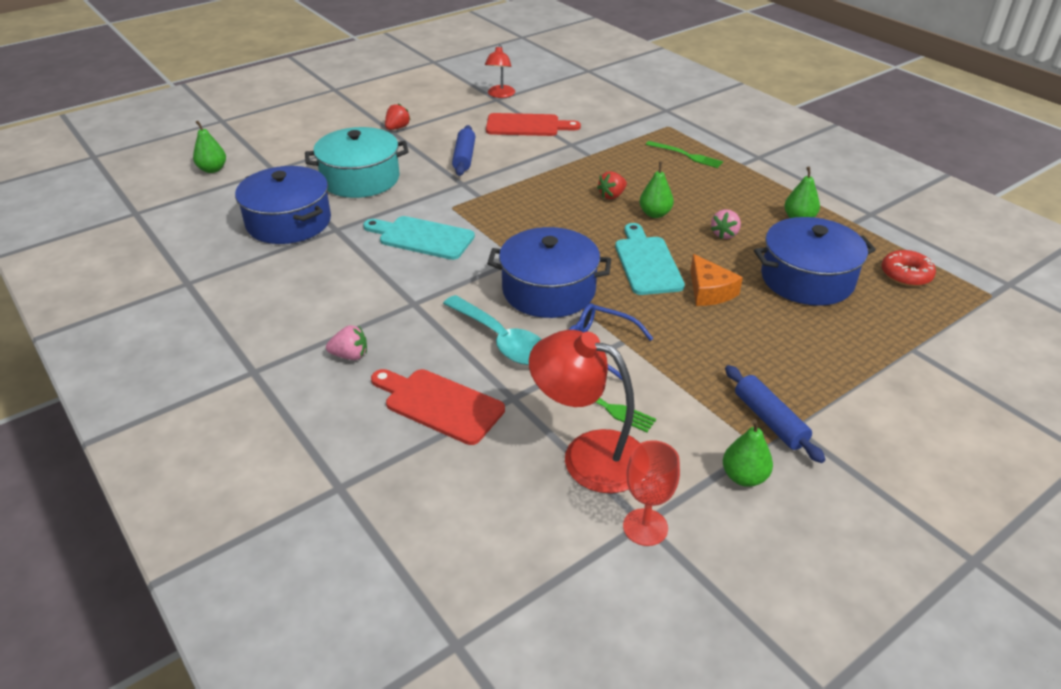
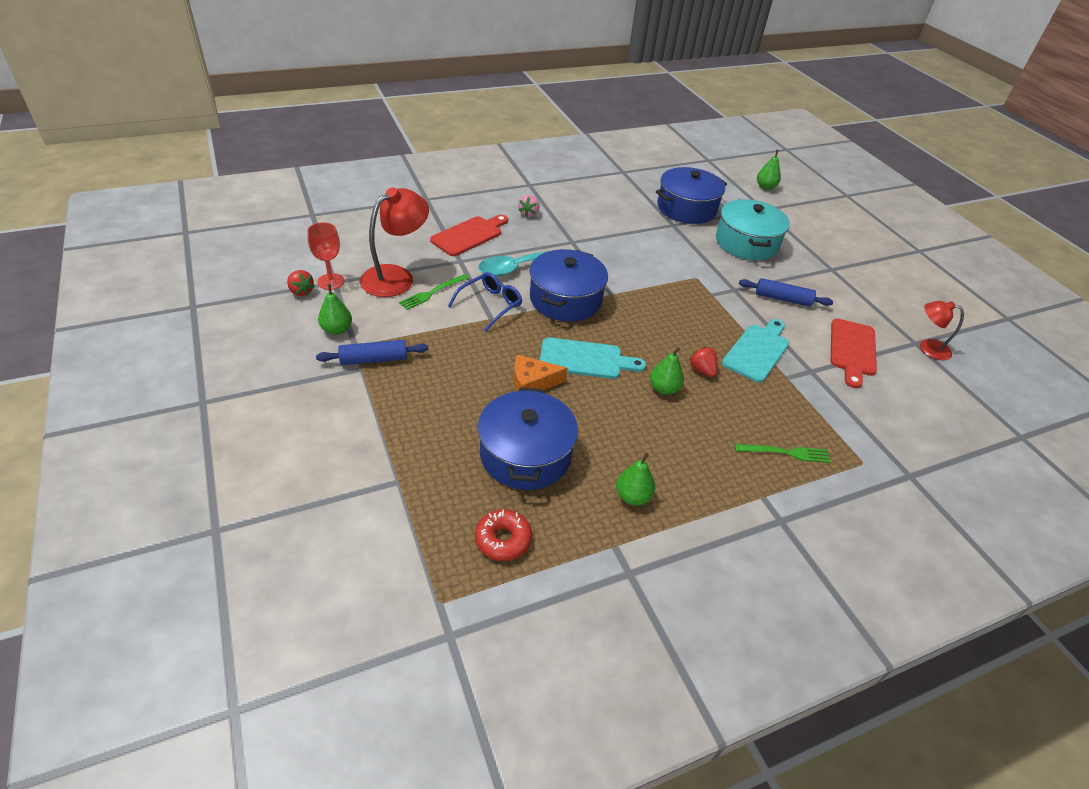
camera: 100 degrees right, 5 degrees up
turquoise cutting board [363,216,475,260] -> turquoise cutting board moved to [722,319,789,383]
red strawberry [385,103,411,130] -> red strawberry moved to [287,270,315,296]
green fork [646,141,723,168] -> green fork turned 135 degrees counterclockwise [734,444,831,463]
pink strawberry [711,209,741,239] -> none

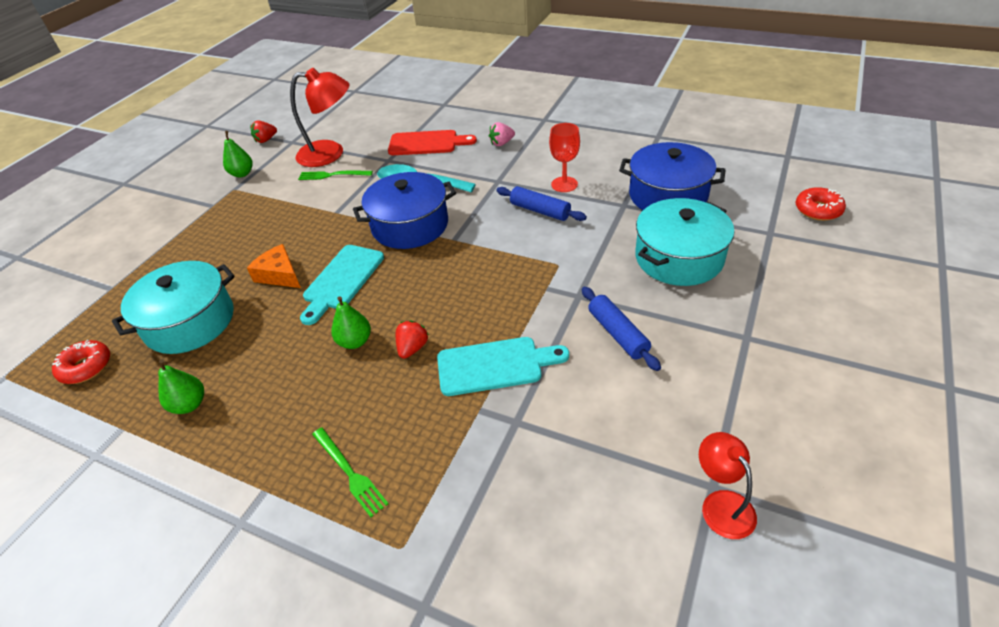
camera: 55 degrees right, 0 degrees up
red strawberry [287,270,315,296] -> red strawberry turned 45 degrees clockwise [250,120,277,143]
red goblet [307,222,345,290] -> red goblet moved to [549,123,580,192]
blue rolling pin [316,340,428,365] -> blue rolling pin moved to [496,186,587,221]
blue glasses [448,272,522,331] -> none
blue pot [478,387,578,490] -> turquoise pot [112,261,235,354]
turquoise cutting board [540,337,646,379] -> turquoise cutting board turned 60 degrees clockwise [300,245,384,325]
green pear [757,150,781,190] -> red donut [796,187,846,221]
red cutting board [831,319,877,388] -> none

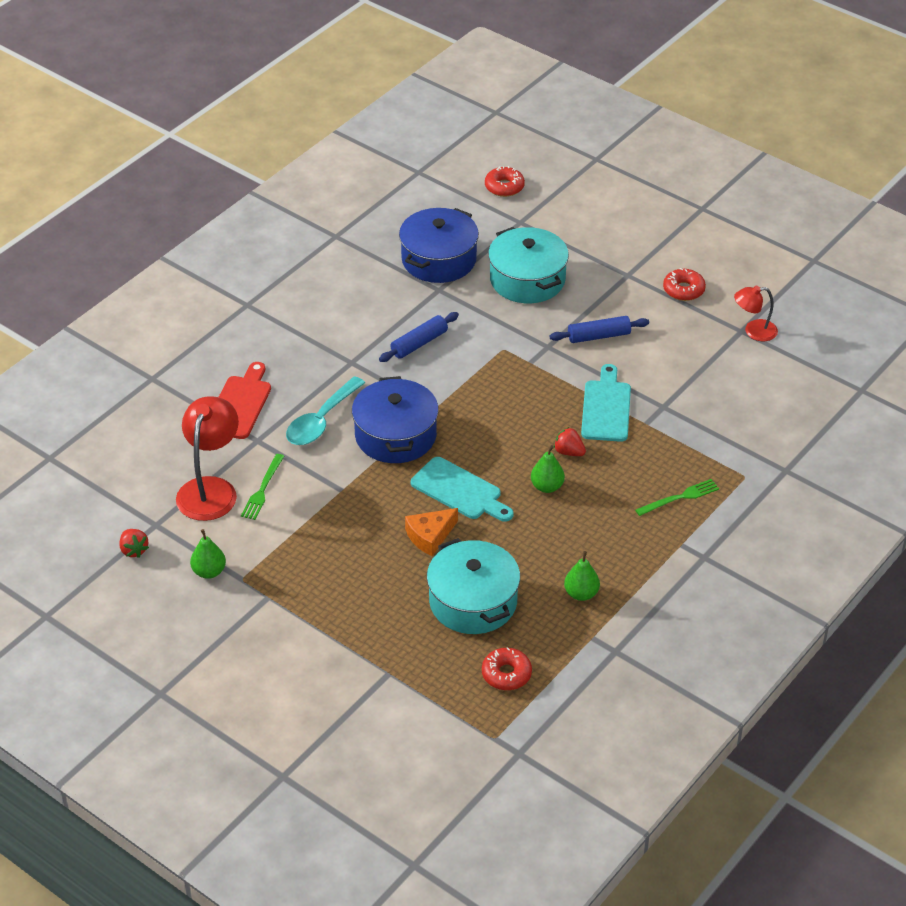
camera: 80 degrees left, 0 degrees up
pink strawberry [489,122,515,146] -> none
red goblet [549,123,580,192] -> none
none -> red donut [663,268,706,301]

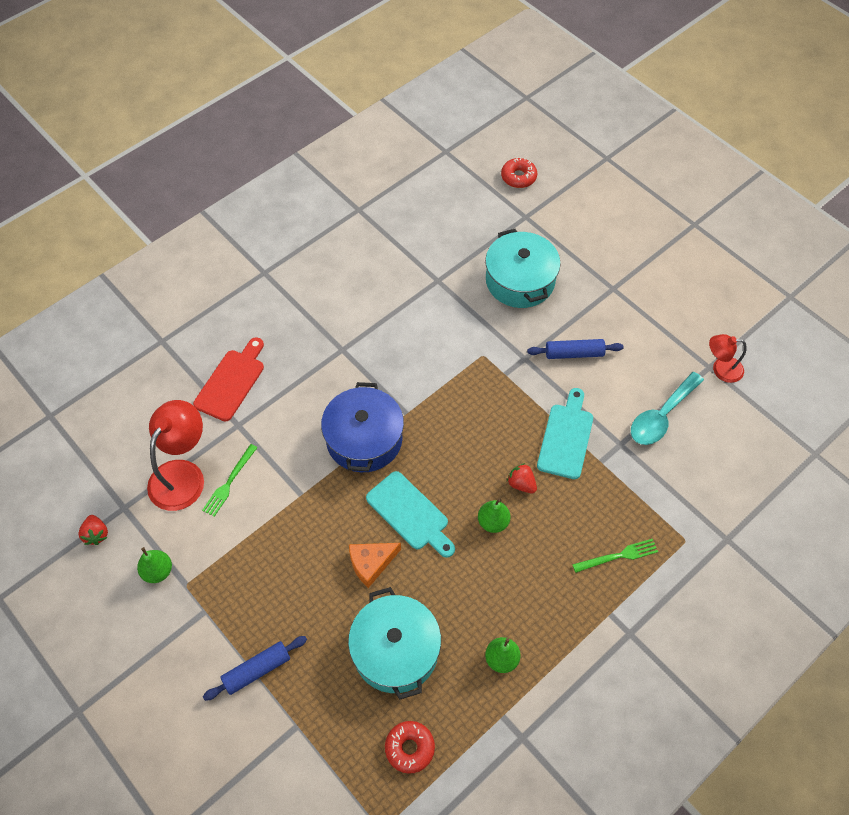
camera: 10 degrees right, 15 degrees up
turquoise spoon [286,376,365,445] -> turquoise spoon moved to [631,372,704,445]
blue rolling pin [379,312,459,362] -> blue rolling pin moved to [203,636,307,701]
blue pot [399,208,479,283] -> none
red donut [663,268,706,301] -> none

